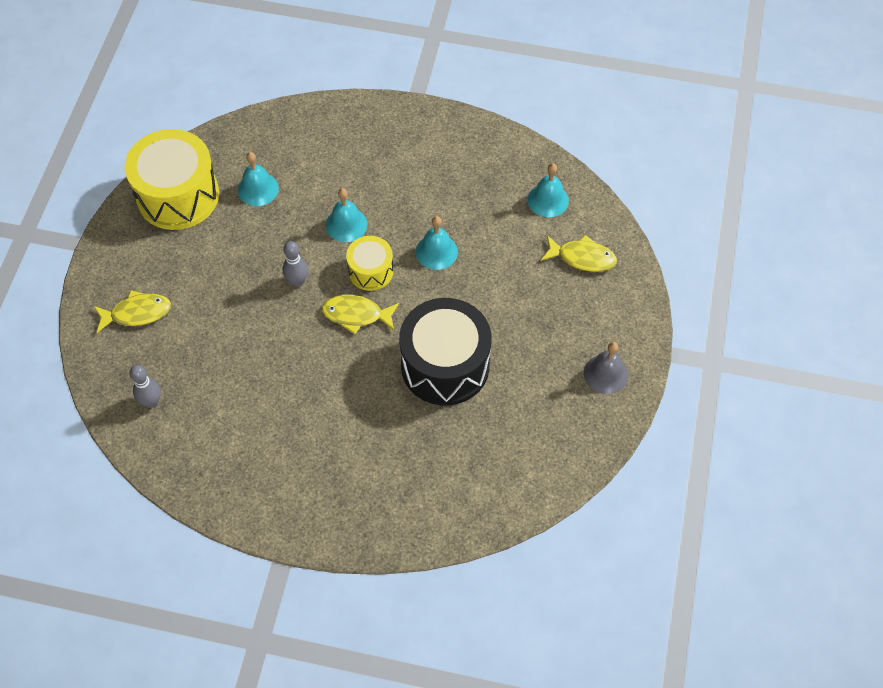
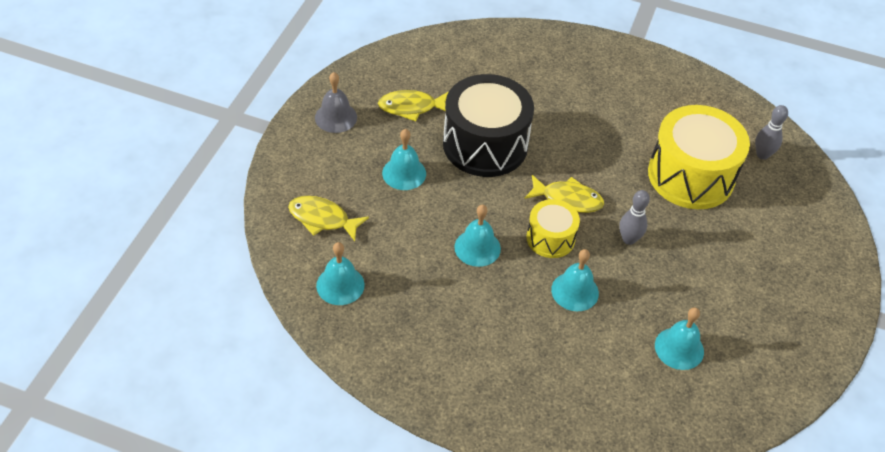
camera: 175 degrees left, 10 degrees down
yellow fish [94,290,171,333] -> yellow fish moved to [378,90,449,121]
yellow drum [125,129,219,230] -> yellow drum moved to [648,105,750,209]
none -> turquoise bell [382,129,426,190]

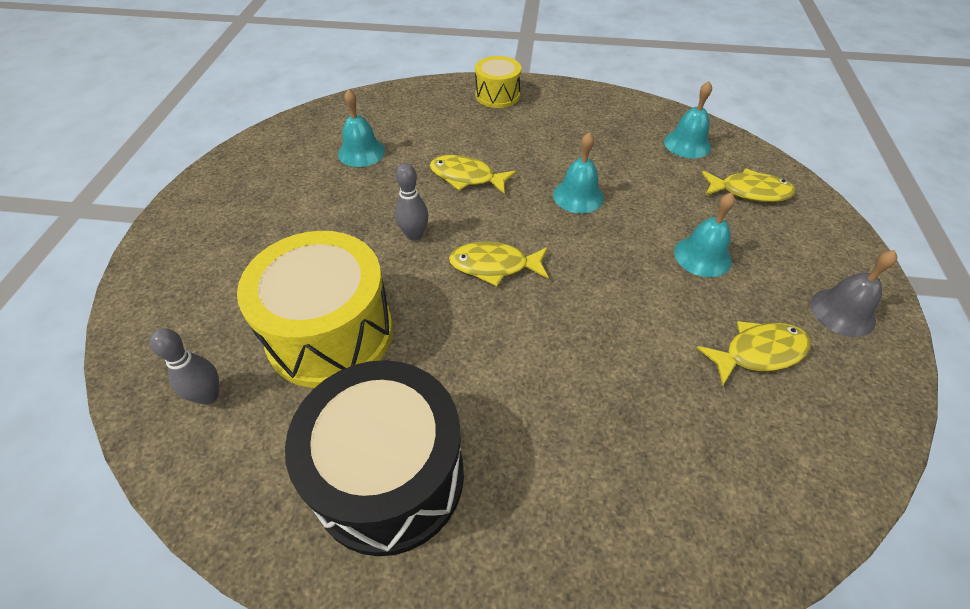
camera: 170 degrees right, 0 degrees up
black drum [443,74,534,177] -> black drum moved to [285,360,464,556]
yellow drum [526,199,580,258] -> yellow drum moved to [475,56,521,108]
turquoise bell [551,249,599,311] -> yellow fish [430,155,516,194]

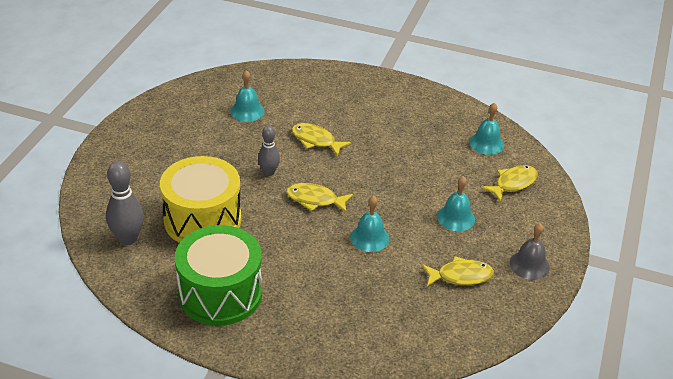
camera: 10 degrees right, 10 degrees down
grey bowling pin [150,328,219,405] -> grey bowling pin [106,161,144,245], size x1.56
black drum [285,360,464,556] -> green drum [175,225,262,326]
yellow drum [475,56,521,108] -> none
turquoise bell [553,132,604,213] -> turquoise bell moved to [350,195,389,252]
yellow fish [702,168,796,202] -> yellow fish turned 60 degrees counterclockwise [481,165,538,202]

